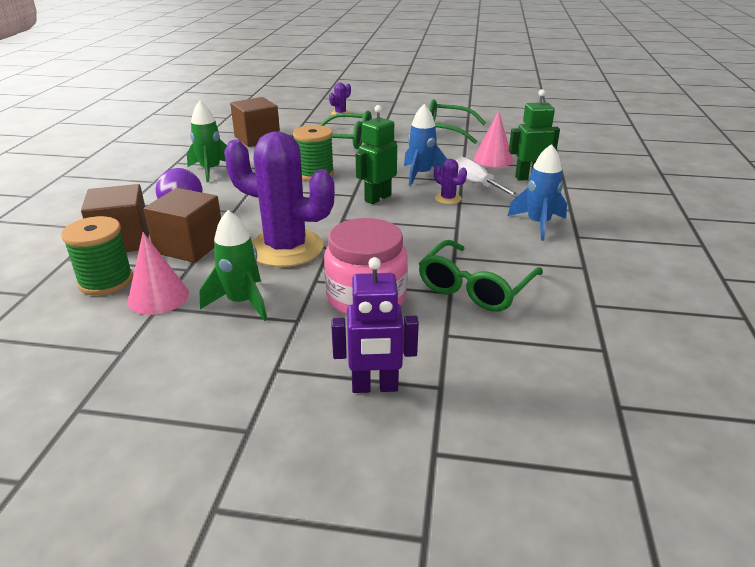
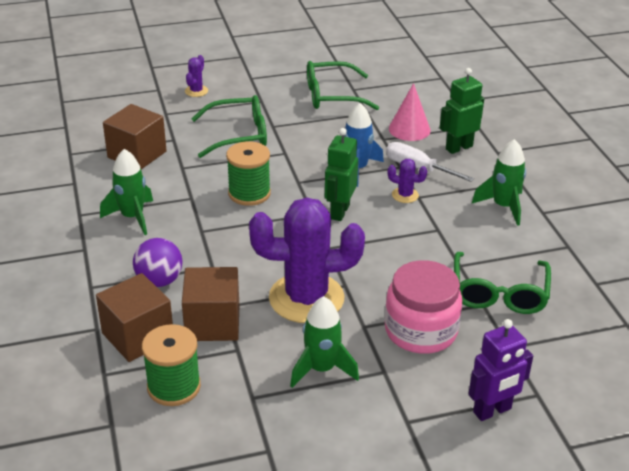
camera: 25 degrees left, 5 degrees up
pink cone [128,232,189,315] -> none
blue rocket [508,144,567,241] -> green rocket [472,139,526,226]

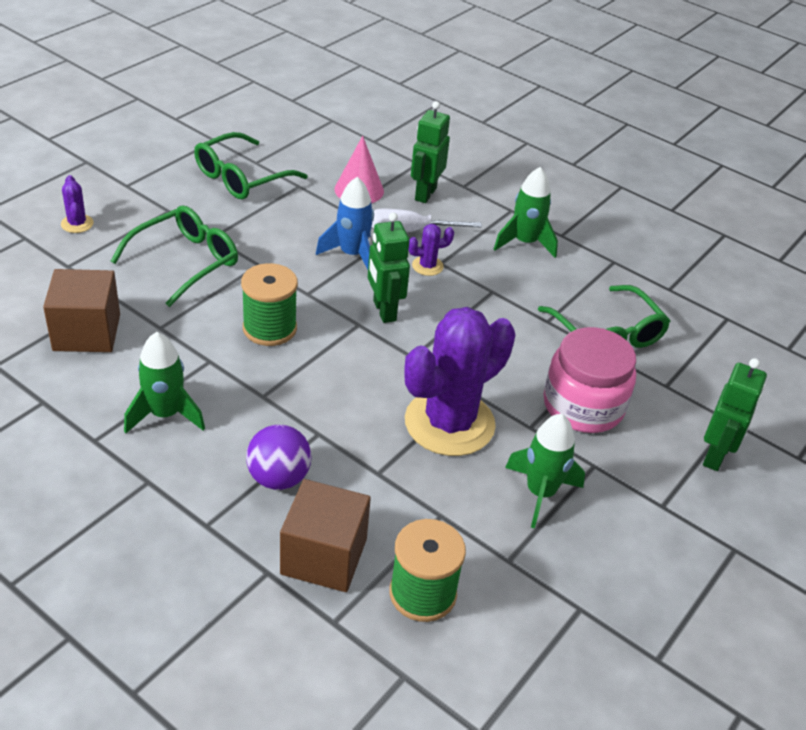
camera: 40 degrees left, 5 degrees up
brown cube [182,267,239,341] -> none
purple robot [468,319,533,421] -> green robot [703,358,767,471]

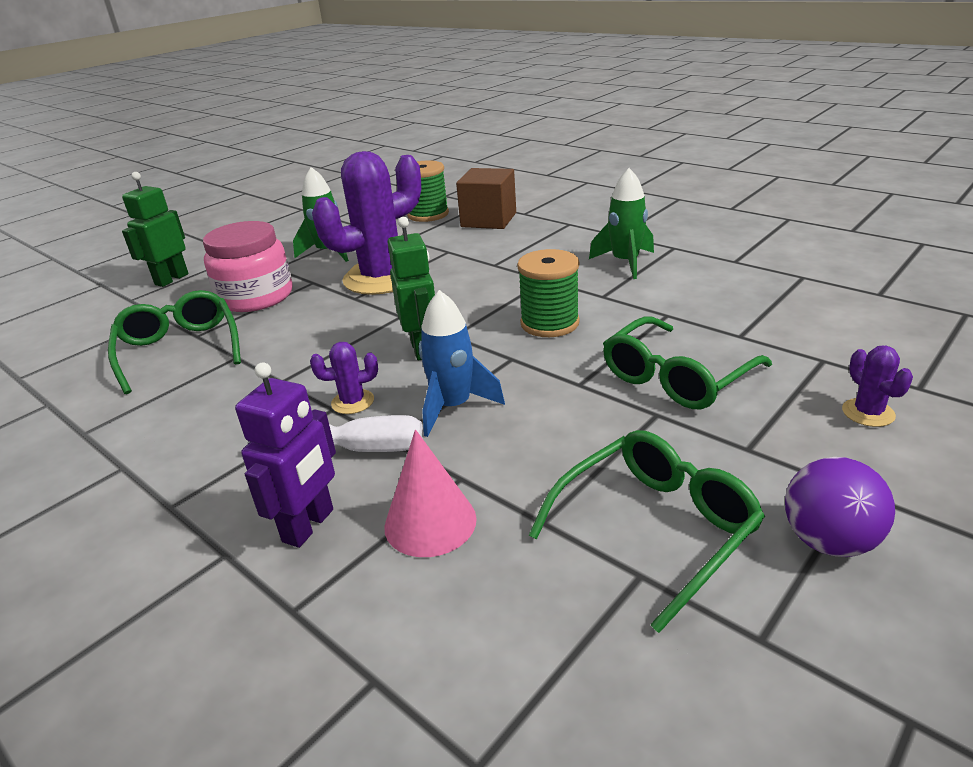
camera: 170 degrees left, 10 degrees down
brown cube [43,269,120,352] -> none
purple ball [246,425,312,490] -> purple ball moved to [785,457,895,557]
green robot [411,101,450,203] -> purple robot [235,362,336,548]
green rocket [494,167,558,258] -> none

